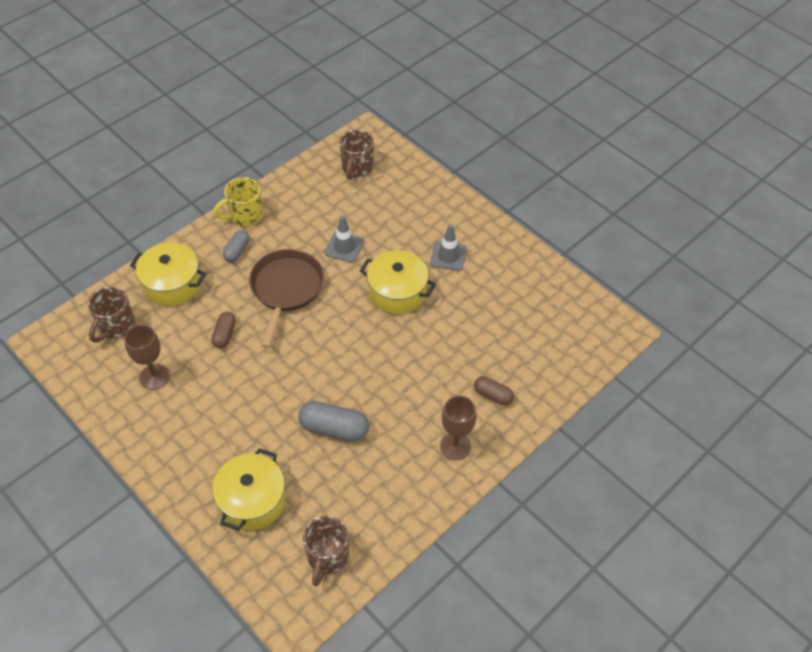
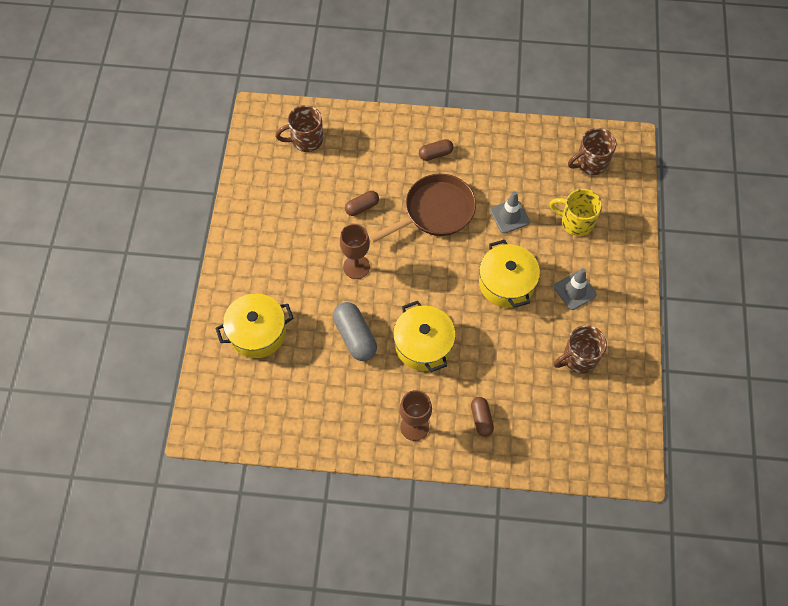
camera: 50 degrees right, 10 degrees up
brown goblet [124,324,170,390] -> brown goblet moved to [340,224,370,279]
yellow pot [130,243,206,306] -> yellow pot moved to [393,301,456,372]
yellow mug [213,177,263,226] -> yellow mug moved to [549,189,602,236]
grey capsule [223,230,250,262] -> brown capsule [419,139,454,161]
brown mug [303,516,349,586] -> brown mug moved to [553,325,607,374]

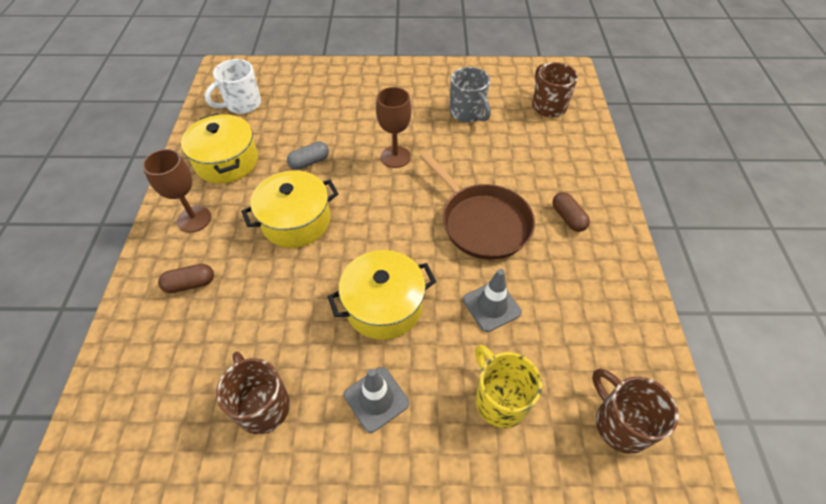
camera: 85 degrees right, 10 degrees down
yellow pot [215,293,294,358] -> yellow pot moved to [181,113,258,183]
grey capsule [333,302,377,361] -> grey capsule [287,142,329,170], size x0.61
brown capsule [345,191,379,216] -> none
yellow mug [549,189,602,236] -> yellow mug turned 45 degrees counterclockwise [475,345,542,428]
none -> white mug [205,59,261,114]
none -> grey mug [450,67,491,122]

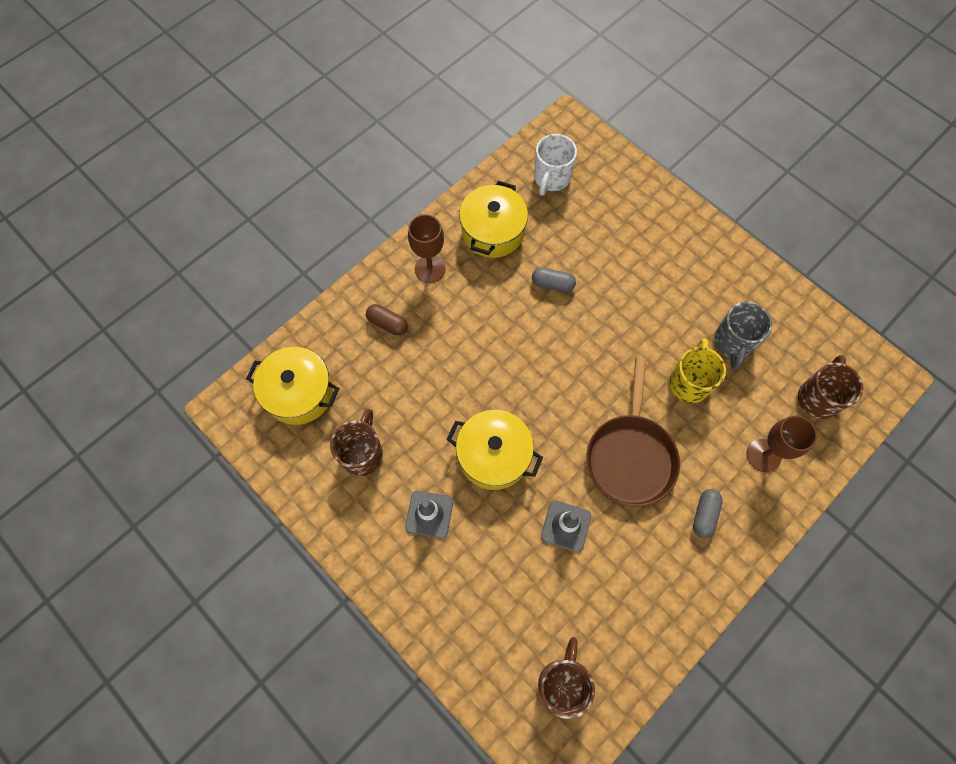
camera: 45 degrees right, 15 degrees up
white mug [205,59,261,114] -> white mug turned 75 degrees counterclockwise [534,134,577,196]
yellow pot [241,170,338,248] -> yellow pot moved to [246,347,339,425]
brown goblet [376,87,412,168] -> brown goblet moved to [747,416,817,472]
yellow mug [475,345,542,428] -> yellow mug moved to [669,338,726,403]
brown capsule [552,192,590,232] -> grey capsule [693,489,723,538]

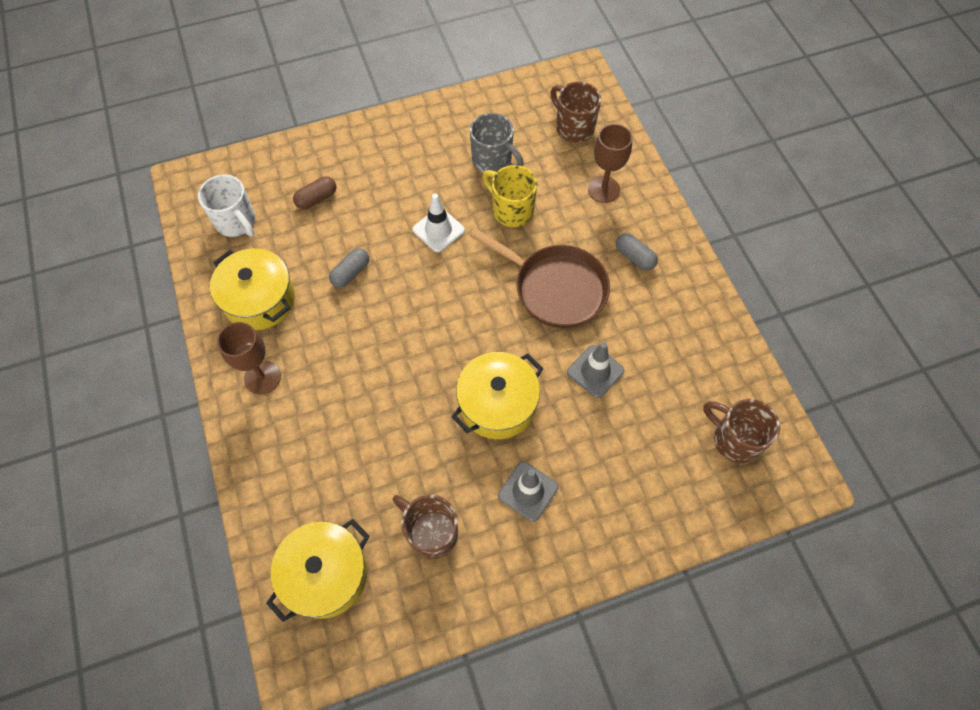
camera: 65 degrees left, 5 degrees down
brown capsule [366,304,408,335] -> brown capsule moved to [293,176,337,209]
none -> white traffic cone [412,193,465,252]

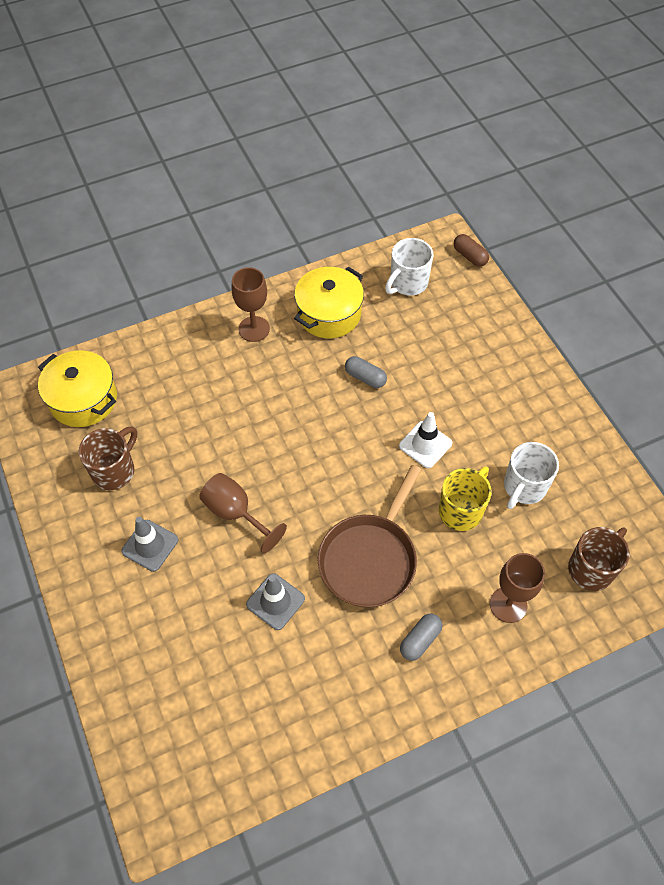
camera: 85 degrees right, 5 degrees down
brown capsule [293,176,337,209] -> brown capsule moved to [454,234,489,267]
yellow pot [451,352,543,439] -> brown goblet [199,473,287,553]
grey mug [470,113,524,173] -> white mug [504,442,559,509]
brown mug [703,399,780,463] -> none

